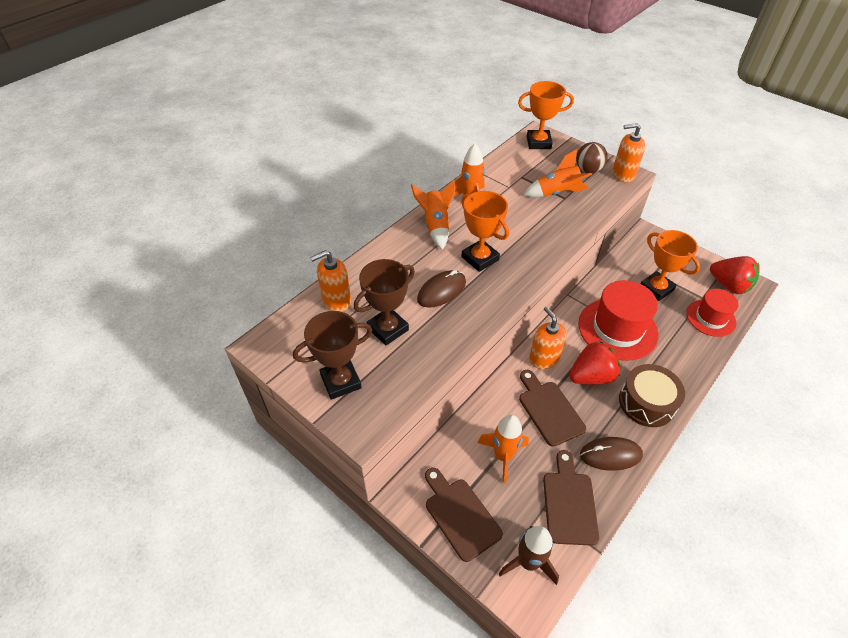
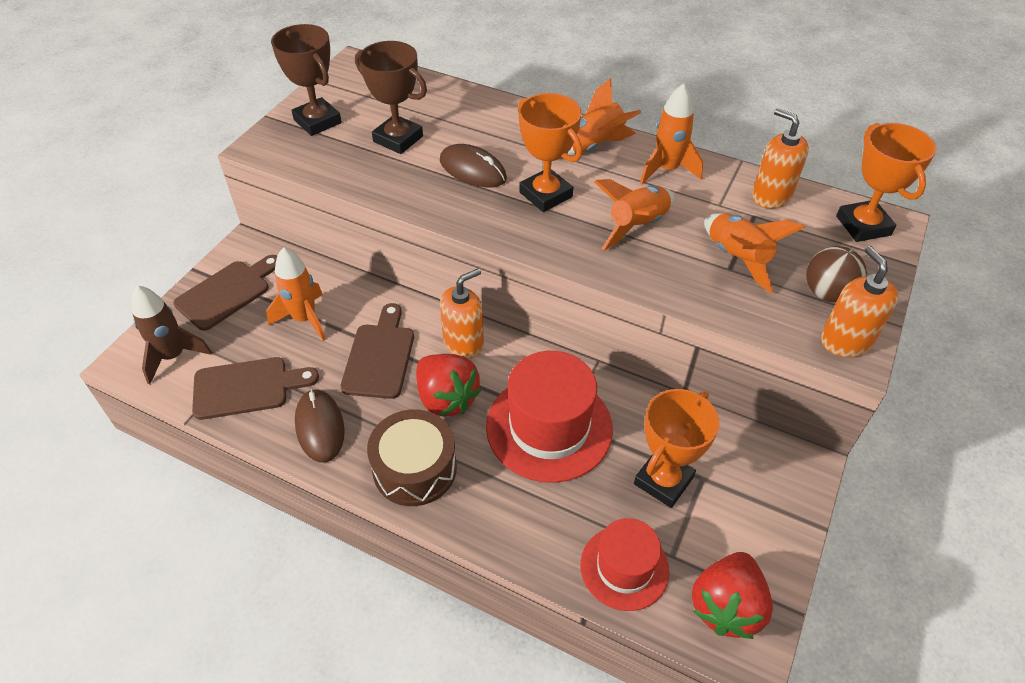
camera: 75 degrees right, 0 degrees up
orange soap dispenser [310,250,351,312] -> orange soap dispenser moved to [752,108,809,209]
orange trophy [461,191,509,272] -> orange trophy turned 75 degrees counterclockwise [518,93,582,212]
brown cutting board [519,370,586,447] -> brown cutting board turned 45 degrees counterclockwise [340,303,414,399]
none -> orange rocket [594,179,675,250]

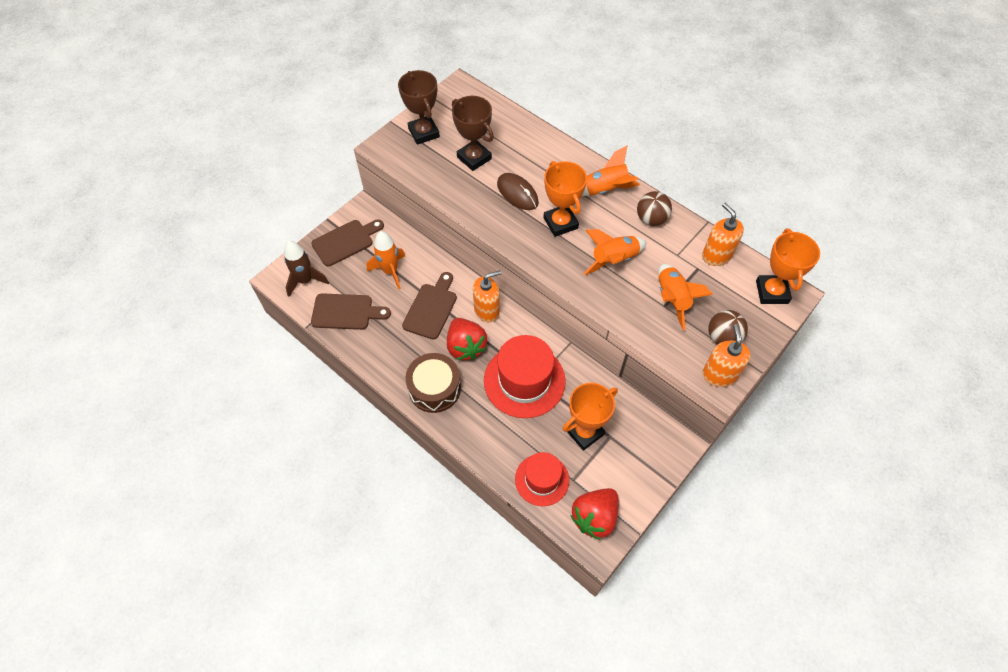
camera: 15 degrees right, 10 degrees up
brown mouse [295,389,345,463] -> none
orange rocket [640,83,703,184] -> brown ball [637,191,672,226]

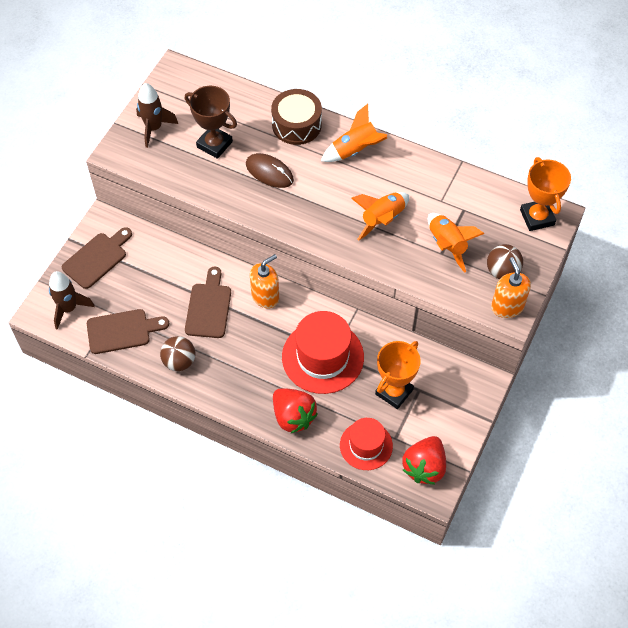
camera: 15 degrees left, 0 degrees up
orange rocket [367,231,405,289] -> none
brown trophy [398,70,440,145] -> brown rocket [136,83,178,148]
brown drum [405,353,461,413] -> brown drum moved to [271,89,322,145]
red strawberry [447,318,487,360] -> red strawberry moved to [273,388,318,433]
orange trophy [543,161,587,237] -> none
brown ball [637,191,672,226] -> brown ball moved to [160,336,195,371]
orange soap dispenser [702,203,744,266] -> none

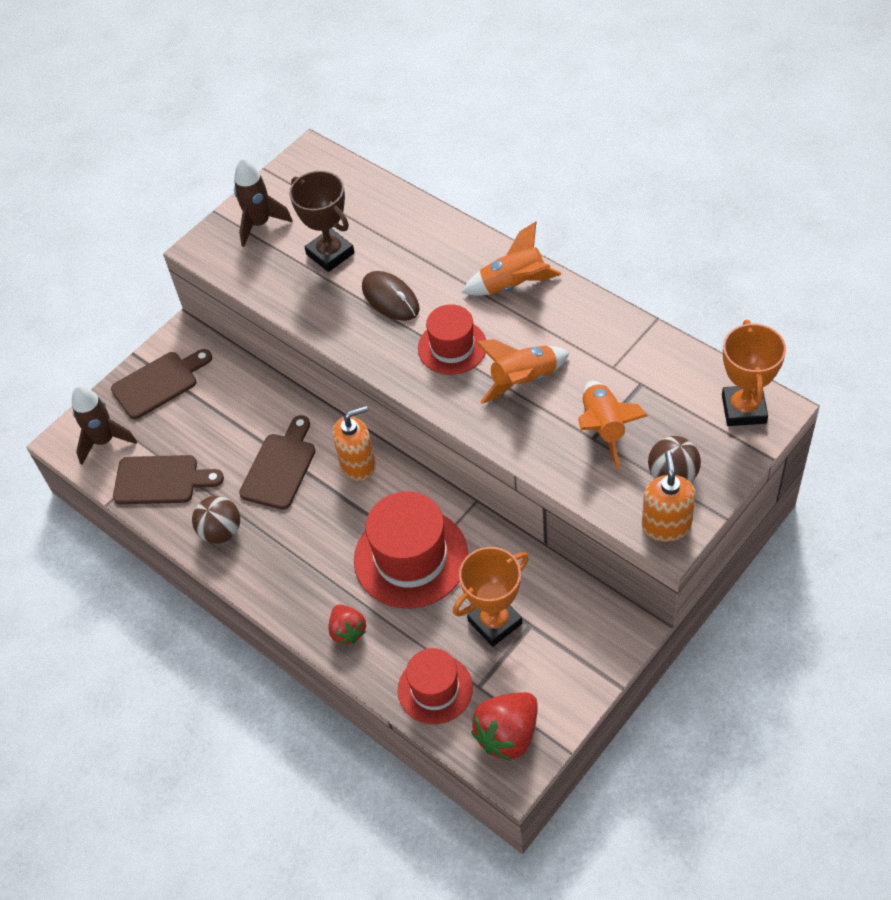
camera: 20 degrees right, 5 degrees down
brown drum [271,89,322,145] -> none
red strawberry [273,388,318,433] -> red strawberry [328,604,366,645], size x0.63
none -> red hat [418,304,486,375]

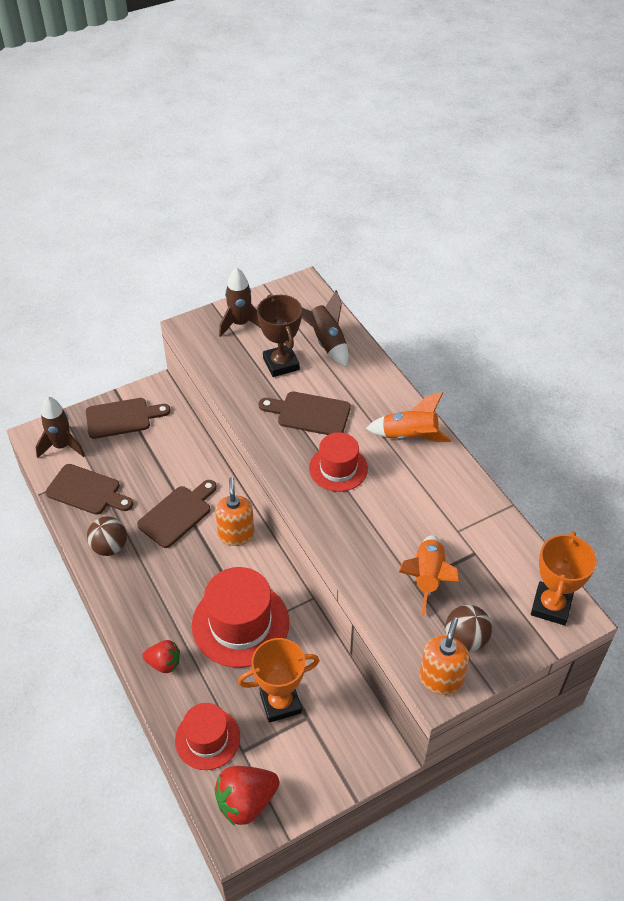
camera: 15 degrees right, 5 degrees down
red strawberry [328,604,366,645] -> red strawberry turned 75 degrees counterclockwise [142,640,180,673]
orange soap dispenser [333,406,376,481] -> orange soap dispenser turned 90 degrees counterclockwise [215,477,254,546]
brown mouse [362,271,420,321] -> brown cutting board [259,392,351,435]
orange rocket [476,339,569,404] -> none
none -> brown rocket [302,290,349,367]

